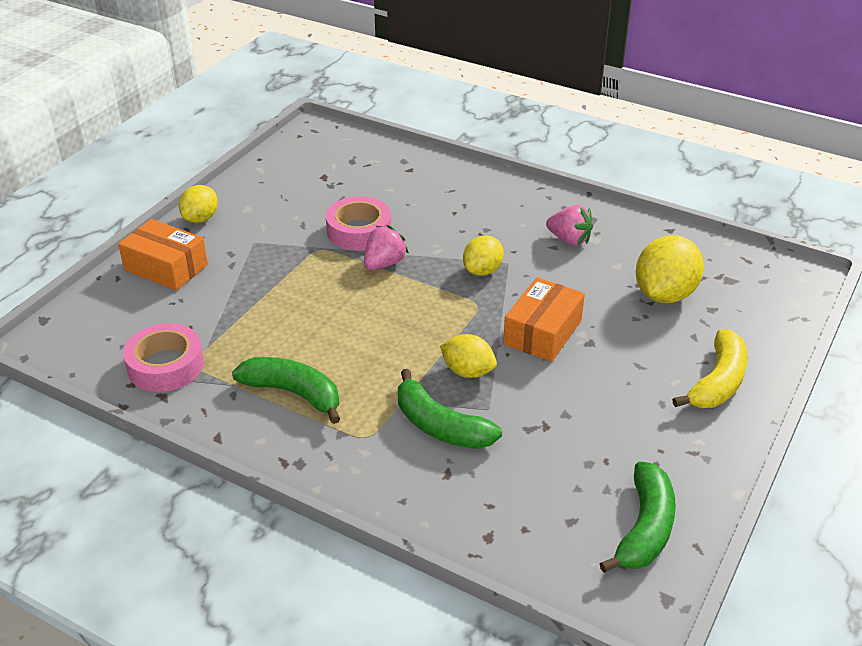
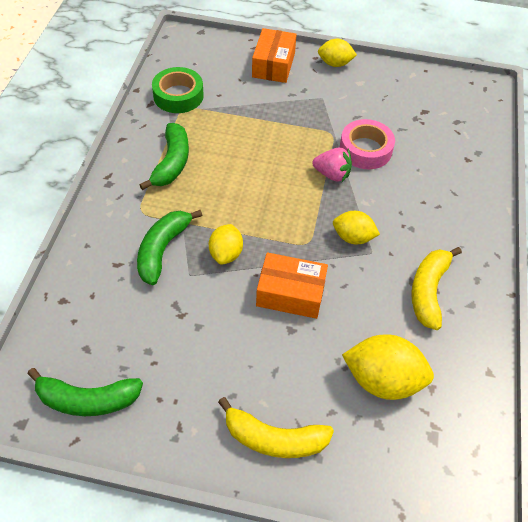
camera: 70 degrees right, 15 degrees up
pink tape [123,323,204,392] -> green tape [152,67,204,113]
pink strawberry [546,205,593,245] -> yellow banana [411,247,462,330]

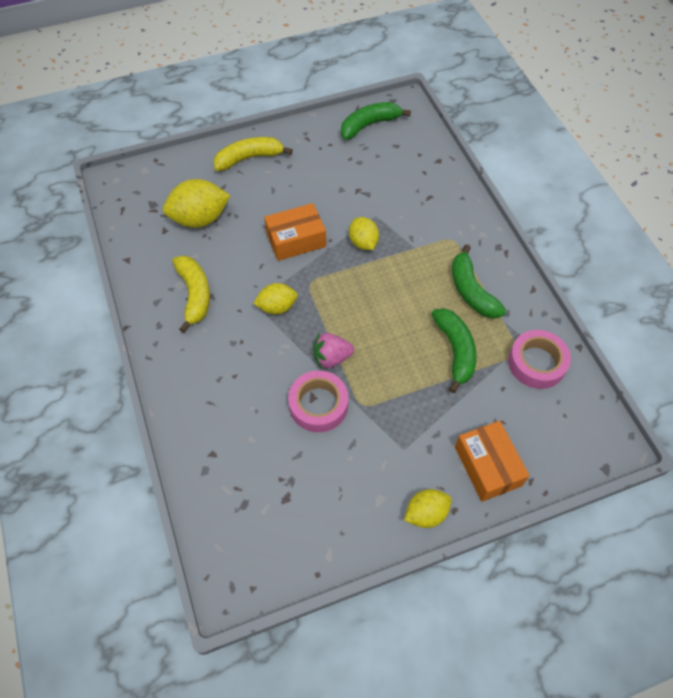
camera: 150 degrees right, 5 degrees up
green banana [137,210,203,285] -> green banana moved to [431,308,477,393]
green tape [152,67,204,113] -> pink tape [508,330,571,389]

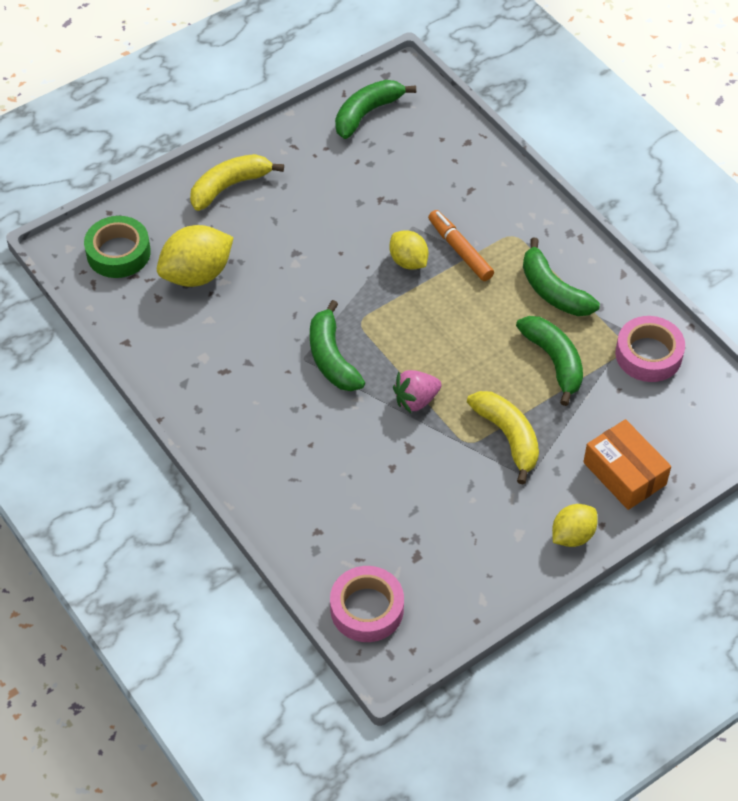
camera: 15 degrees left, 5 degrees down
yellow banana [172,255,210,333] -> yellow banana moved to [467,391,539,484]
yellow lemon [253,283,298,314] -> green banana [310,300,365,391]
orange box [264,203,326,261] -> none
pink tape [288,370,348,432] -> pink tape moved to [330,566,404,642]
none -> green tape [84,216,151,278]
none -> orange marker [428,210,494,281]

